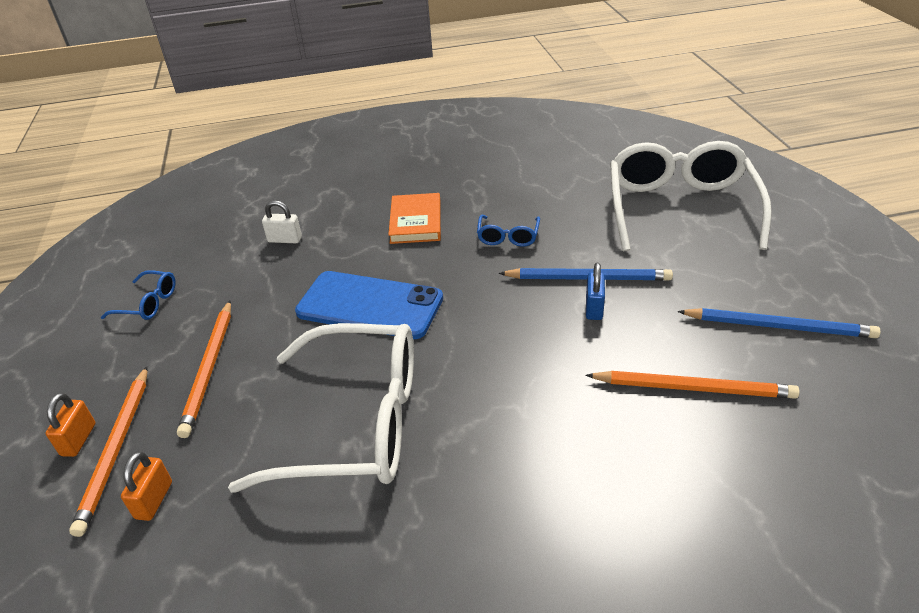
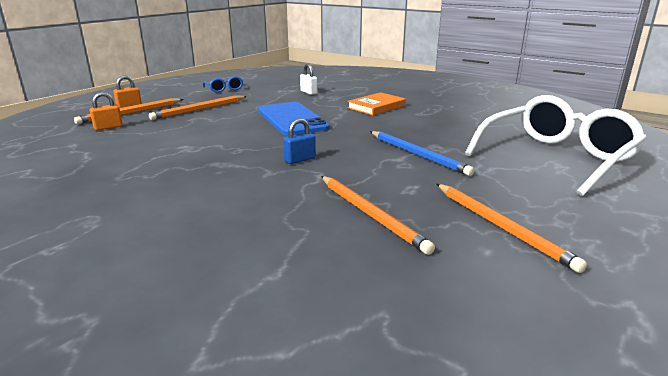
camera: 45 degrees right, 15 degrees down
white glasses [228,323,414,493] -> none
blue glasses [477,215,540,247] -> none
blue padlock [586,263,605,320] -> blue padlock moved to [283,118,316,164]
blue pencil [677,308,881,338] -> orange pencil [437,184,587,273]

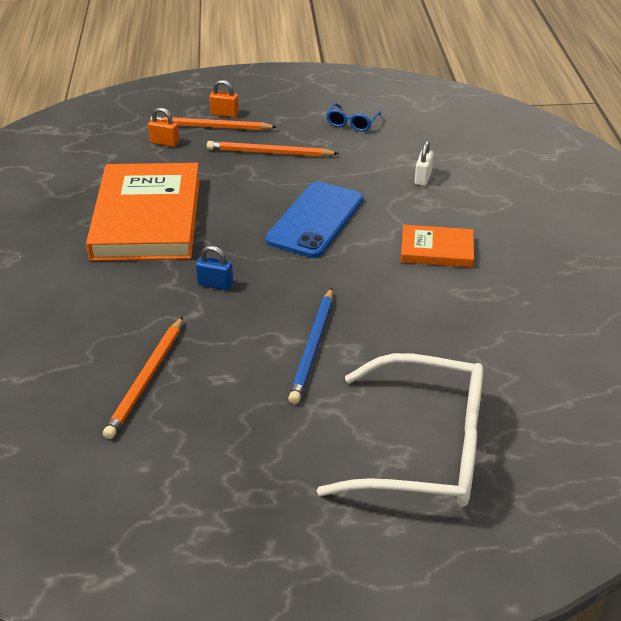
camera: 50 degrees right, 15 degrees up
orange pencil [437,184,587,273] -> none
none -> orange book [86,163,200,261]

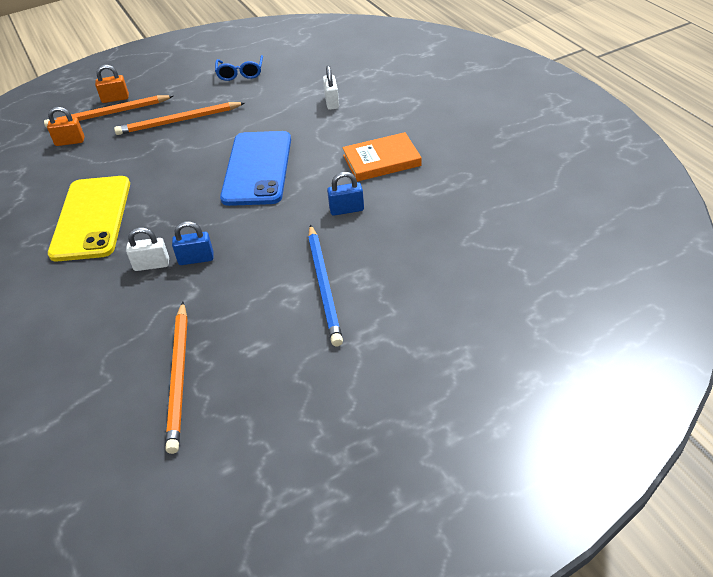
camera: 20 degrees left, 5 degrees up
orange book [86,163,200,261] -> yellow phone [48,176,130,261]
white glasses [317,353,483,507] -> none
none -> white padlock [126,228,169,271]
none -> blue padlock [327,172,364,216]

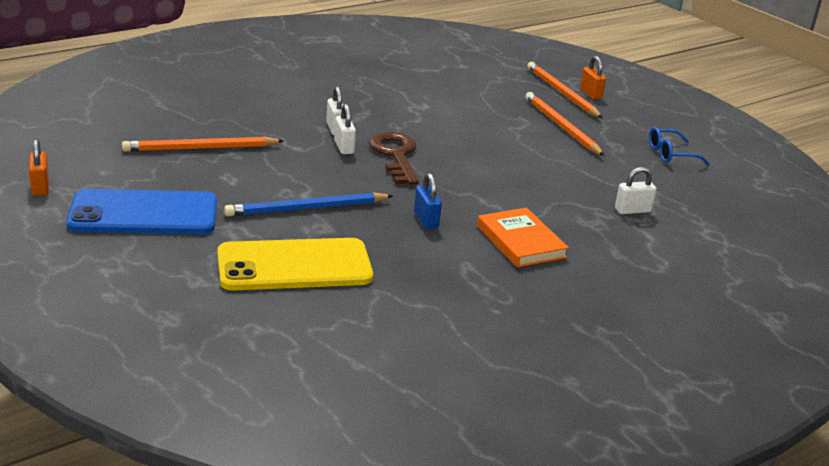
camera: 75 degrees right, 15 degrees down
orange padlock [47,107,85,146] -> orange padlock moved to [29,139,49,196]
yellow phone [48,176,130,261] -> yellow phone moved to [217,238,373,291]
blue padlock [172,221,214,265] -> white padlock [334,104,356,154]
blue phone [220,131,291,206] -> blue phone moved to [66,189,217,234]
none -> brown key [369,132,419,185]

